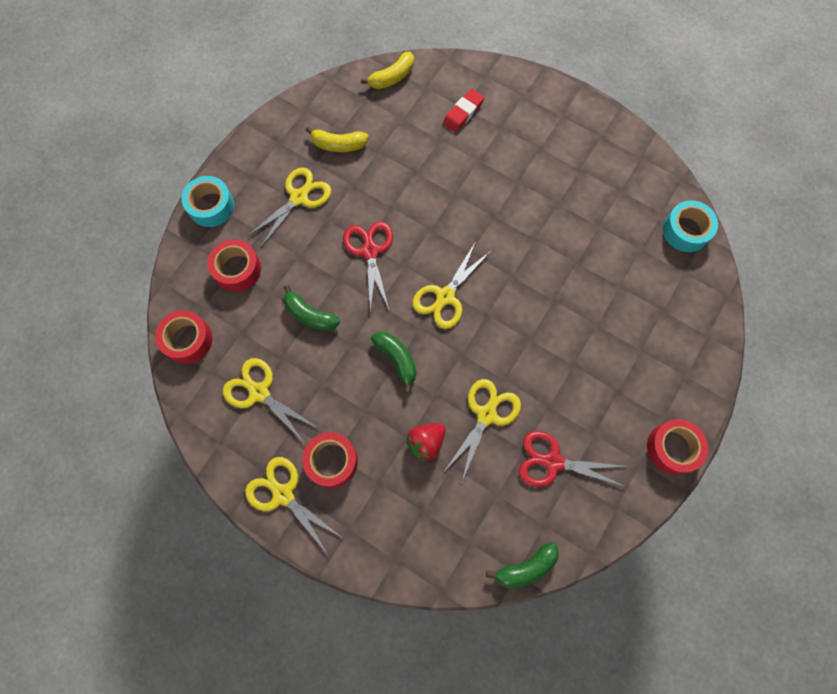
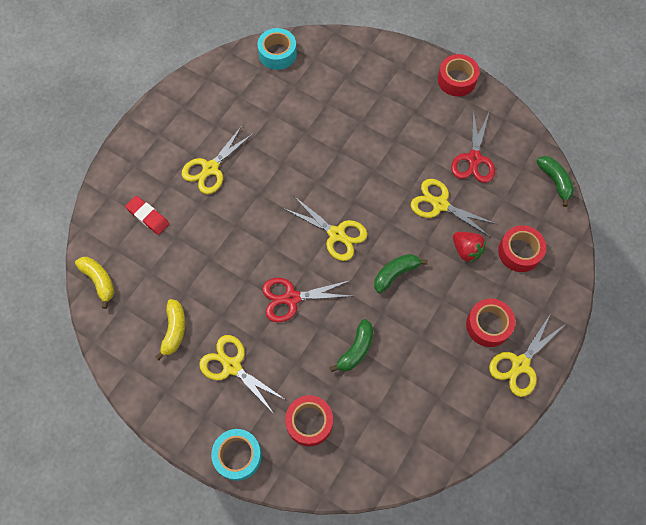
camera: 90 degrees left, 5 degrees down
red tape [155,310,213,364] -> red tape moved to [498,225,546,272]
yellow scissors [223,358,318,442] -> yellow scissors moved to [182,126,254,194]

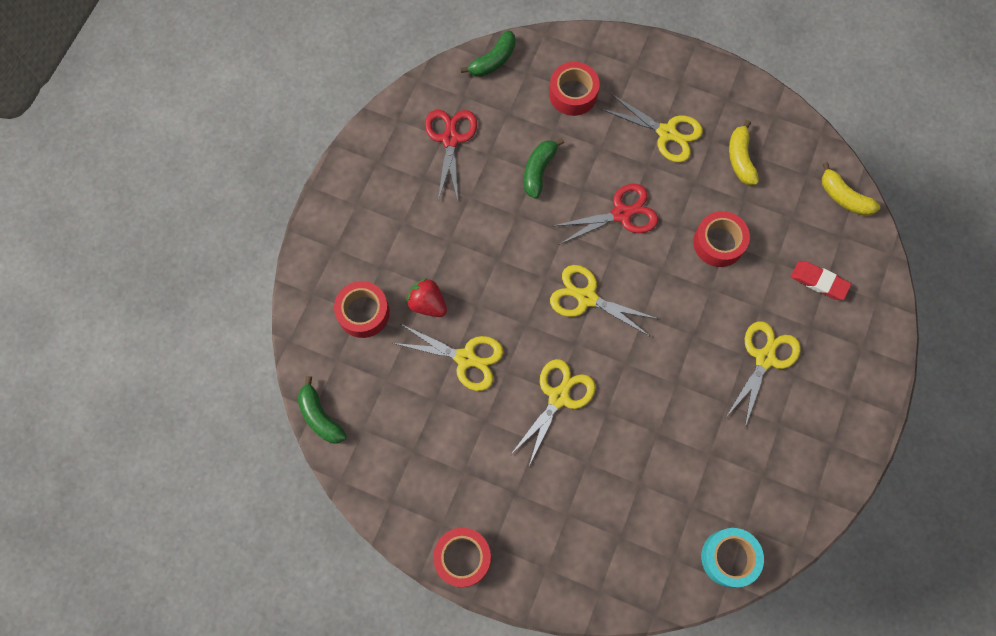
camera: 170 degrees right, 5 degrees up
turquoise tape [211,429,262,481] -> none
green banana [374,254,428,293] -> green banana moved to [461,30,516,77]
red scissors [451,110,495,183] -> red scissors moved to [425,110,477,201]
red tape [466,298,515,347] -> red tape moved to [693,211,750,267]
yellow scissors [489,313,563,397] -> yellow scissors moved to [511,359,596,466]

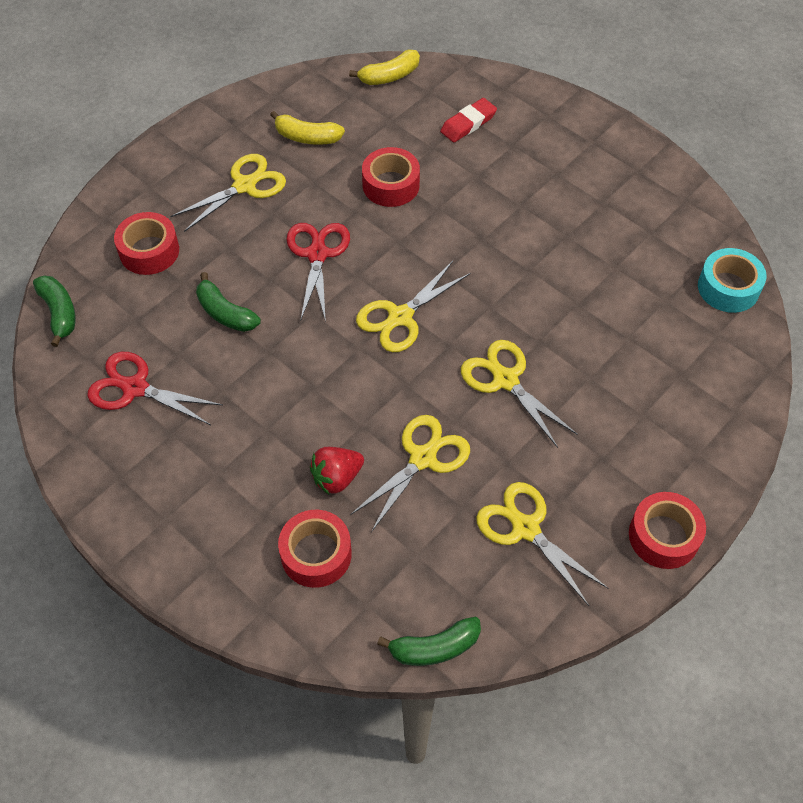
camera: 70 degrees left, 15 degrees down
yellow scissors [726,321,801,427] -> yellow scissors moved to [476,482,609,606]

